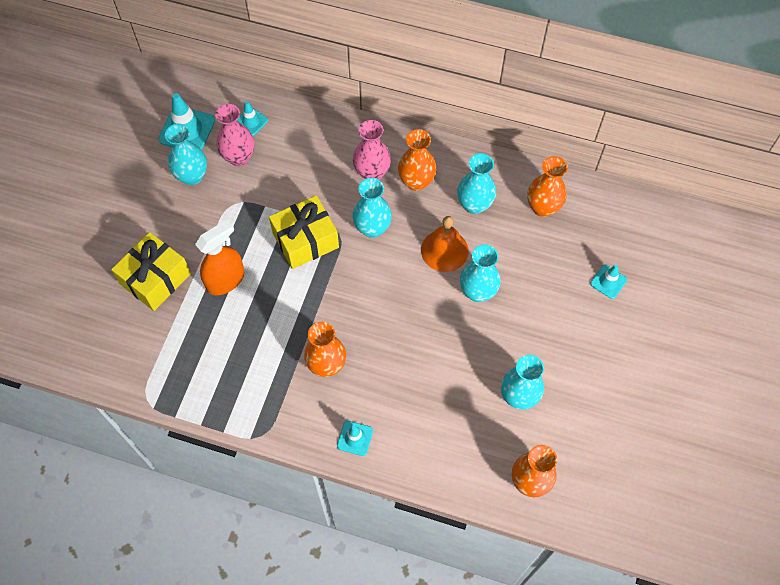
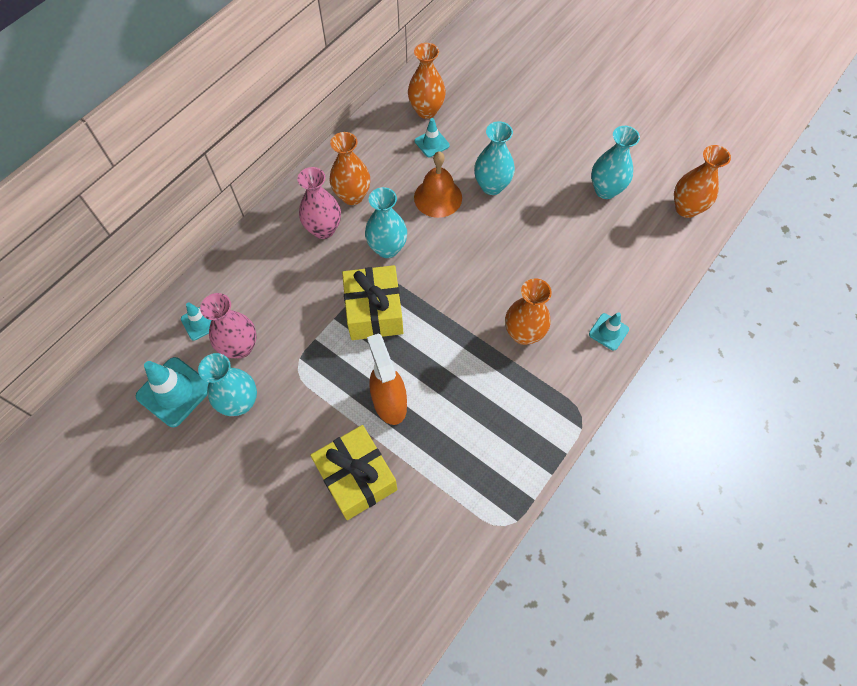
camera: 70 degrees left, 0 degrees up
turquoise vase [457,153,496,214] -> none
turquoise traffic cone [590,265,627,299] -> turquoise traffic cone moved to [415,118,450,157]

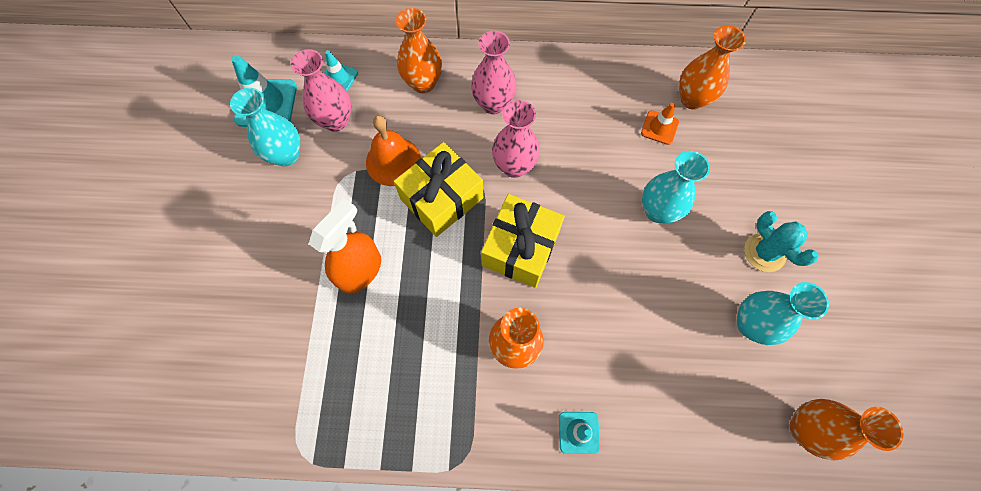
camera: 55 degrees right, 5 degrees up
yellow gift [310,425,398,520] -> yellow gift moved to [481,194,565,288]
orange vase [329,132,370,205] -> orange vase moved to [396,8,442,93]
turquoise vase [365,187,407,258] -> pink vase [492,100,540,178]
orange bell [414,151,462,218] -> orange bell moved to [366,115,421,186]
turquoise traffic cone [415,118,450,157] -> orange traffic cone [641,103,679,145]
none -> turquoise cactus [744,211,818,272]

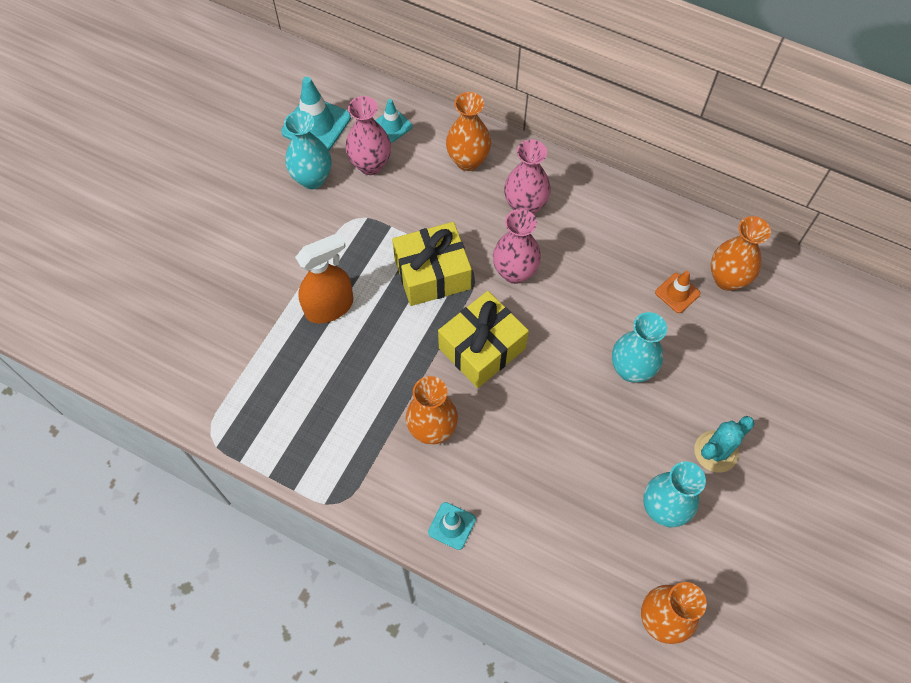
camera: 25 degrees right, 5 degrees down
orange bell [366,115,421,186] -> none
turquoise cactus [744,211,818,272] -> turquoise cactus turned 60 degrees clockwise [694,416,755,473]

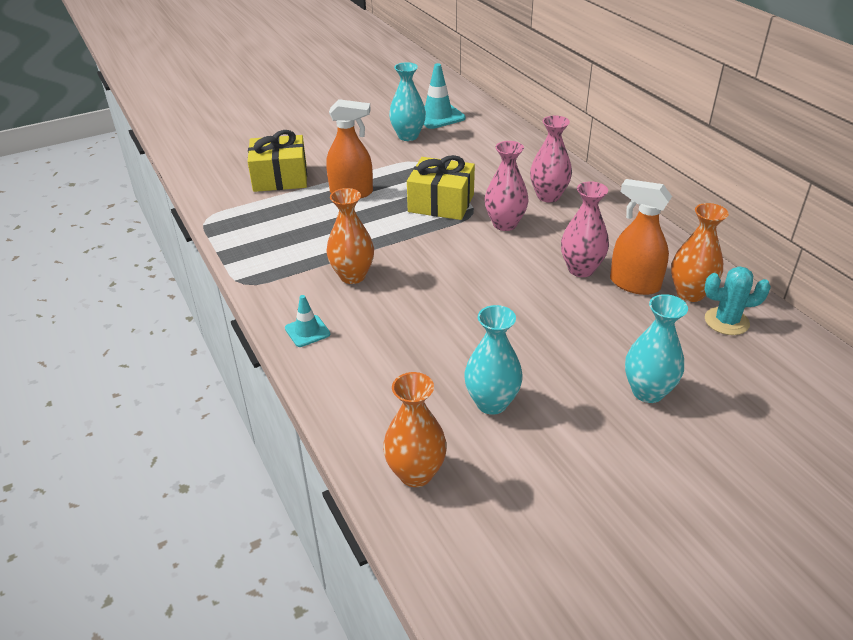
camera: 35 degrees right, 25 degrees down
pink vase [346,96,391,175] -> pink vase moved to [561,181,609,277]
turquoise traffic cone [375,99,413,142] -> none
yellow gift [438,291,529,388] -> yellow gift moved to [247,130,307,192]
orange vase [446,92,491,171] -> none
turquoise vase [612,312,667,383] -> turquoise vase moved to [625,294,688,403]
orange traffic cone [655,271,700,313] -> orange spray bottle [610,179,672,295]
turquoise cactus [694,416,755,473] -> turquoise cactus moved to [704,266,771,335]

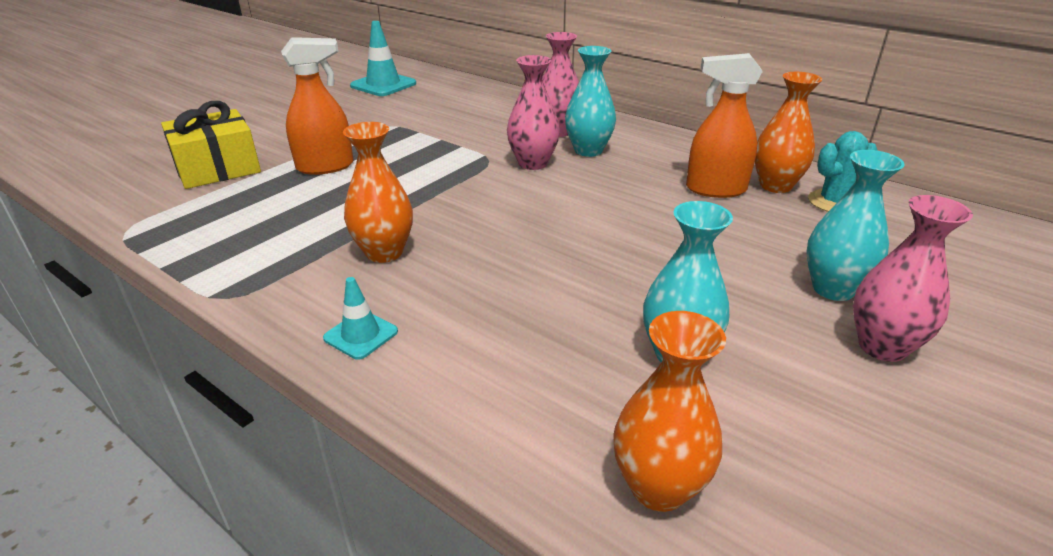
camera: 25 degrees left, 5 degrees down
turquoise vase [389,62,426,141] -> turquoise vase moved to [565,46,616,157]
yellow gift [407,155,475,220] -> none
pink vase [561,181,609,277] -> pink vase moved to [853,195,973,362]

